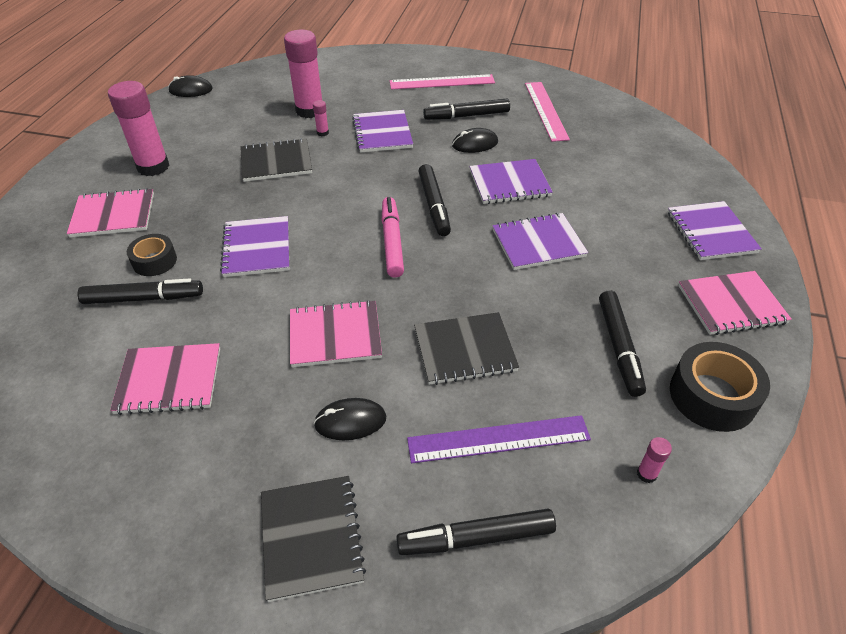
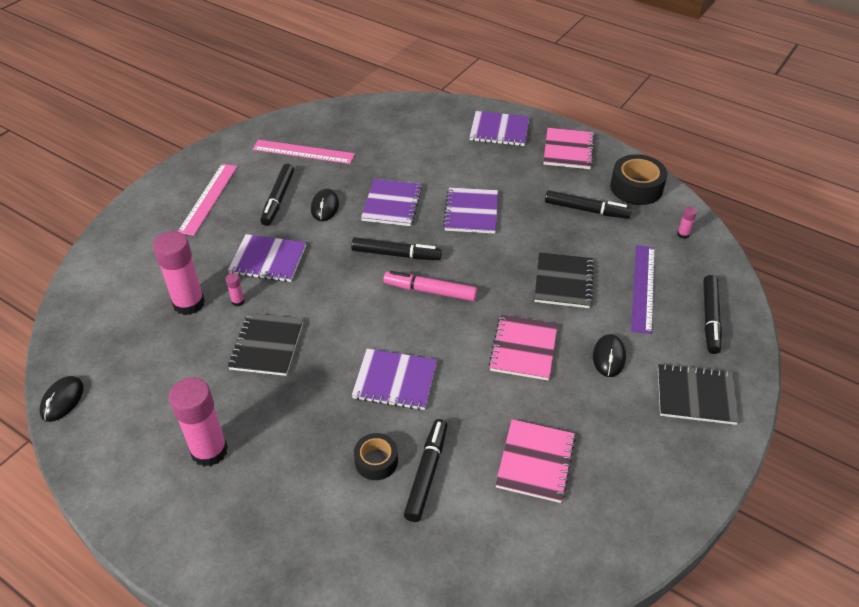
camera: 70 degrees left, 0 degrees up
pink notebook [67,188,154,237] -> none

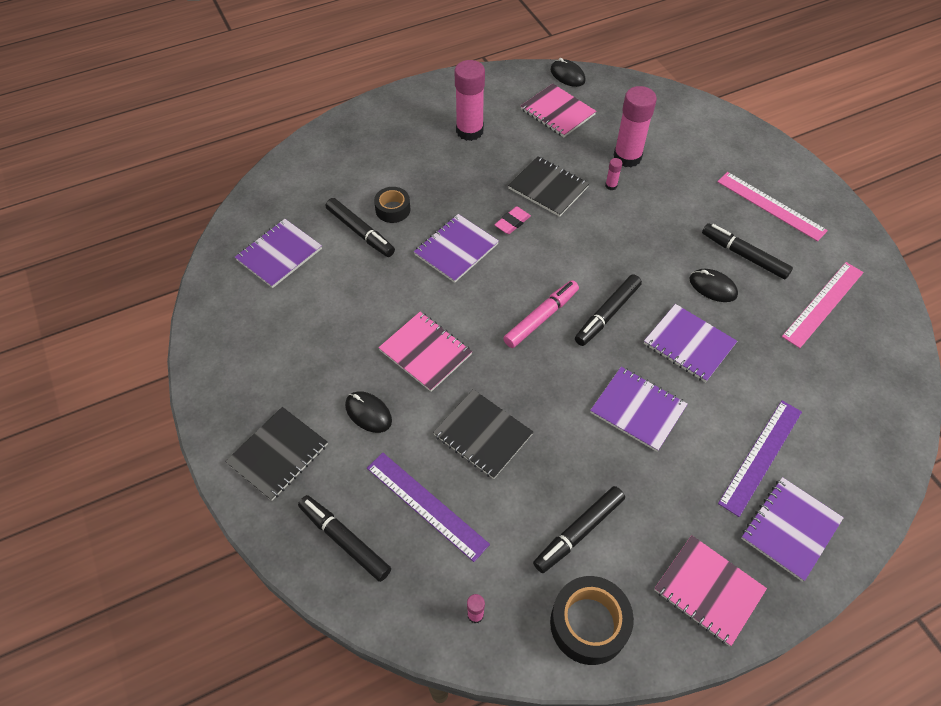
camera: 120 degrees right, 10 degrees up
purple notebook [228,234,306,282] -> purple notebook moved to [235,219,322,288]
pink notebook [495,419,576,503] -> pink notebook moved to [521,84,596,137]
none -> pink eraser [494,207,531,234]
none -> purple ruler [718,401,802,517]

